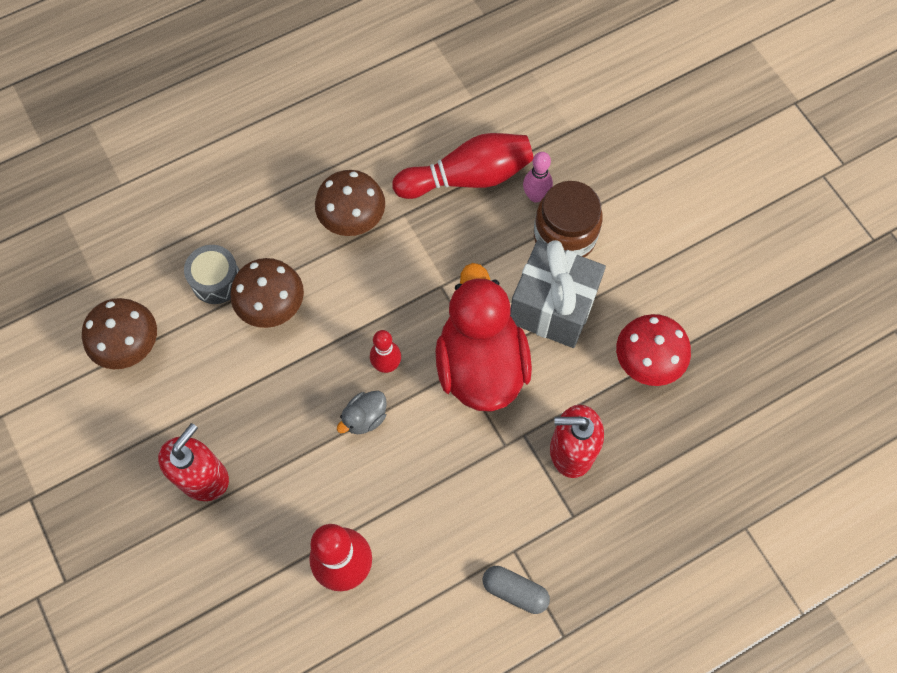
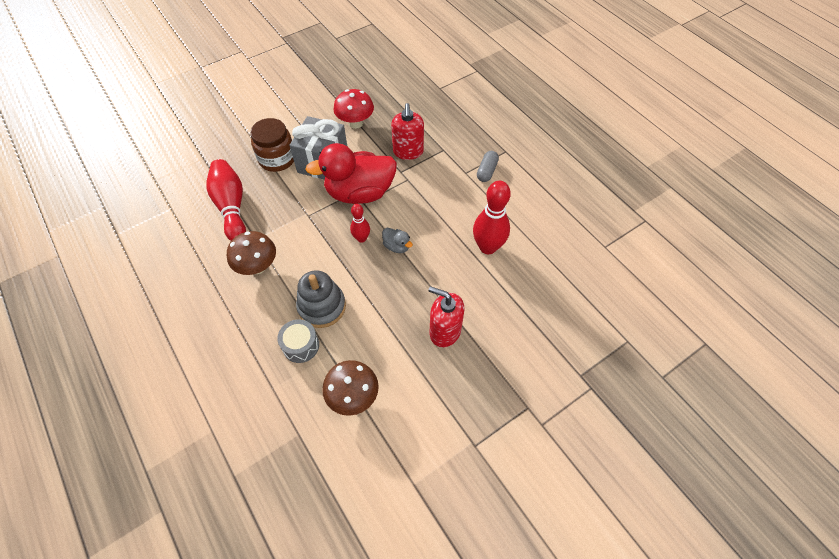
camera: 95 degrees left, 10 degrees down
brown mushroom [230,258,304,328] -> grey stacking toy [296,270,346,328]
pink bowling pin [523,152,553,203] -> none

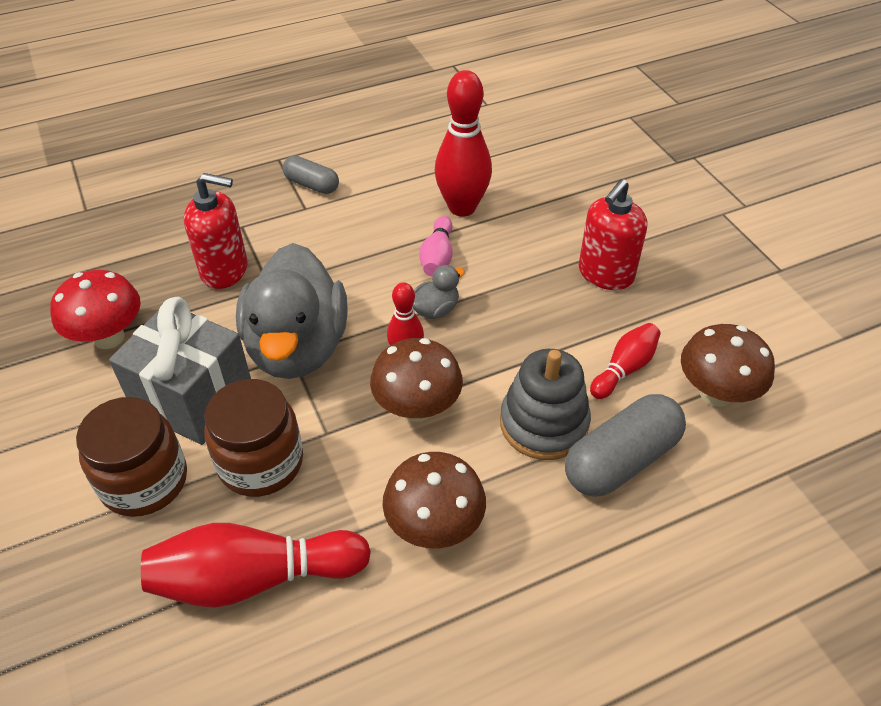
camera: 80 degrees left, 10 degrees down
grey drum [277,319,319,363] -> grey capsule [565,394,686,497]
red duck [305,143,397,204] -> grey duck [236,243,348,379]
none -> brown jar [204,379,303,497]
none -> brown mushroom [370,338,463,422]
none -> pink bowling pin [419,216,453,276]
none -> red bowling pin [590,323,661,399]

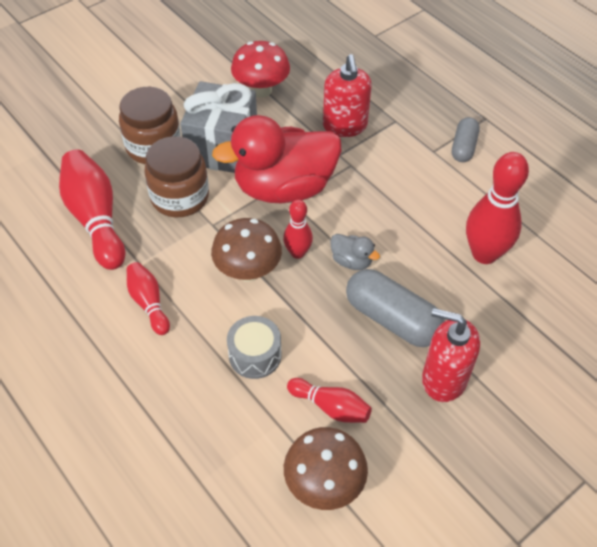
camera: 75 degrees right, 5 degrees up
grey duck [236,243,348,379] -> red duck [212,115,341,203]
brown mushroom [382,452,486,548] -> red bowling pin [127,262,170,335]
pink bowling pin [419,216,453,276] -> none
grey stacking toy [500,349,591,460] -> grey drum [227,316,281,379]
grey capsule [565,394,686,497] -> grey capsule moved to [346,269,445,347]

